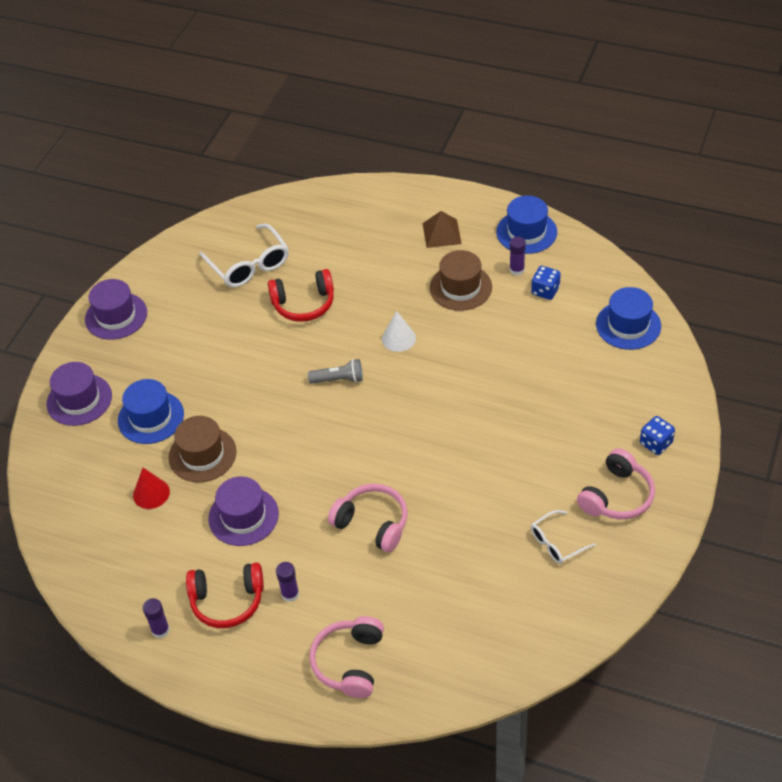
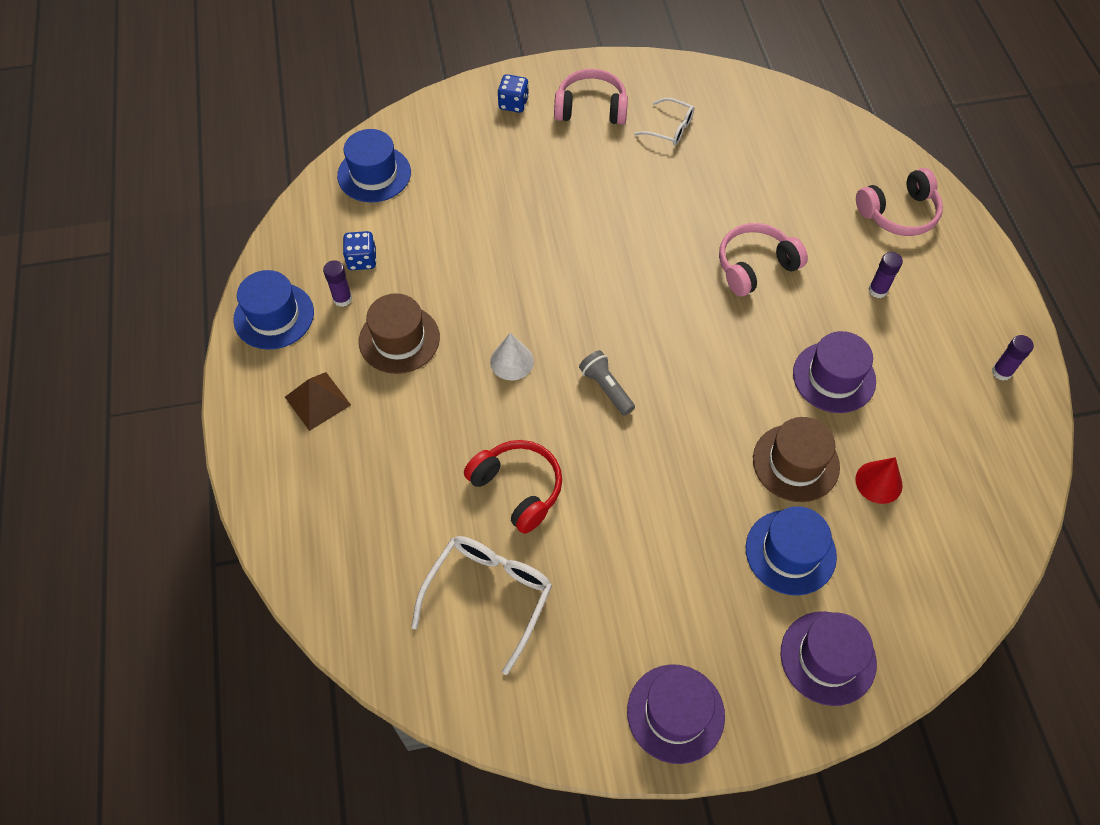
camera: 125 degrees left, 10 degrees up
red headphones [186,563,264,628] -> none
pink headphones [328,483,408,552] -> pink headphones turned 60 degrees clockwise [719,223,808,296]

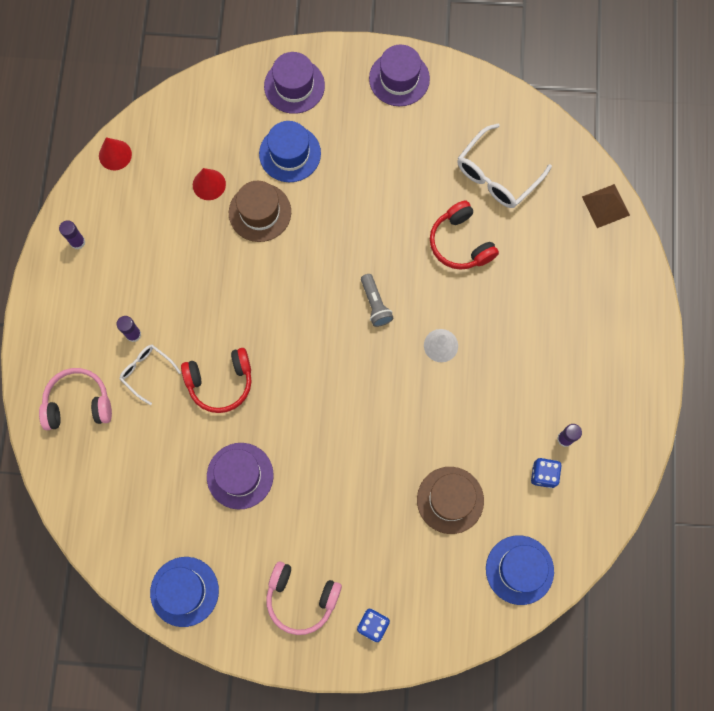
camera: 165 degrees left, 15 degrees up
blue hat [233,270,314,350] -> blue hat moved to [150,557,219,627]
brown pyramid [285,372,351,431] -> brown pyramid moved to [582,184,630,228]
brown hat [359,293,440,374] -> brown hat moved to [417,467,484,534]
white glasses [634,98,694,145] -> white glasses moved to [120,345,181,405]
pink headphones [719,223,808,296] -> red headphones [181,348,252,413]
purple hat [793,331,876,413] -> purple hat moved to [207,443,274,509]
none -> red cone [99,137,132,170]

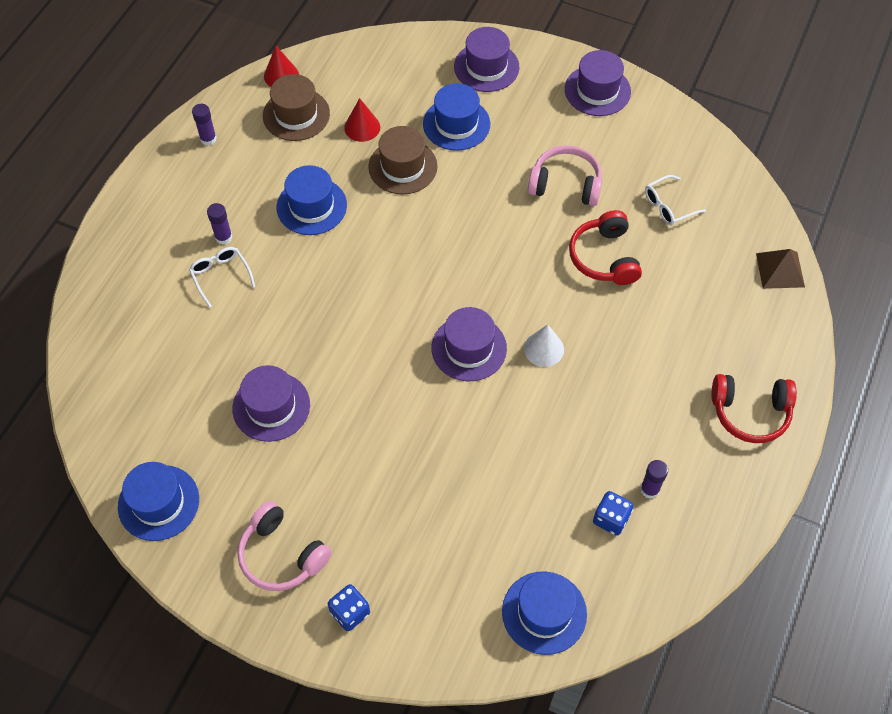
camera: 20 degrees right, 15 degrees down
pink headphones [39,368,112,430] -> pink headphones moved to [528,145,602,206]
red headphones [181,348,252,413] -> red headphones moved to [712,374,797,443]
grey flashlight [361,274,393,327] -> none
brown hat [417,467,484,534] -> brown hat moved to [263,74,330,141]
white glasses [457,124,552,208] -> white glasses [645,175,706,225], size x0.59
none -> blue hat [277,165,347,235]
none -> purple hat [431,307,507,381]

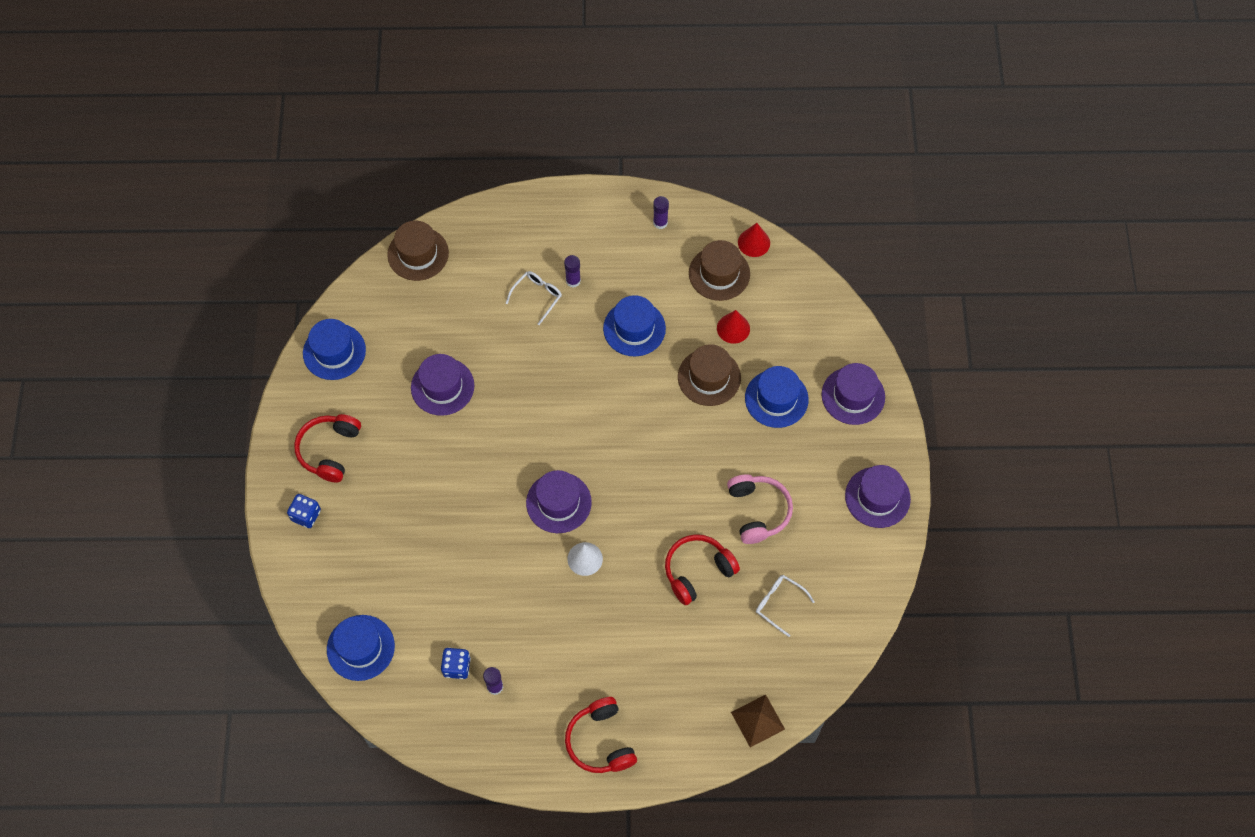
camera: 65 degrees right, 5 degrees up
pink headphones [237,501,332,591] -> red headphones [294,414,361,483]
none -> brown hat [387,221,449,281]

